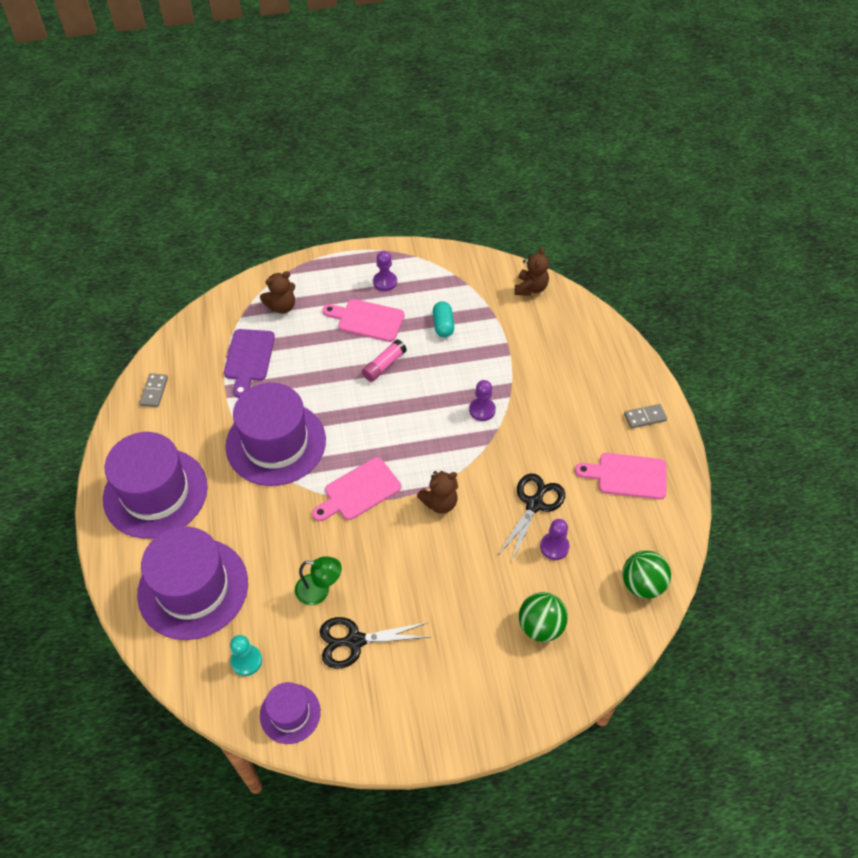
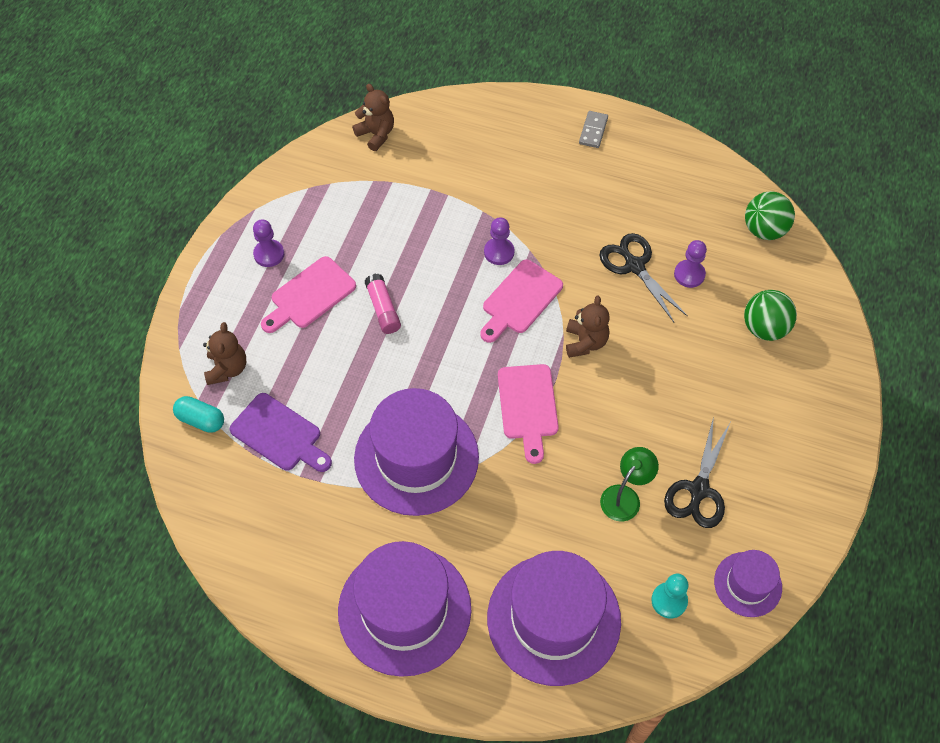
camera: 60 degrees left, 5 degrees up
grey domino [139,373,168,407] -> none
turquoise capsule [433,301,454,337] -> turquoise capsule moved to [173,396,224,433]
pink cutting board [575,453,667,499] -> pink cutting board moved to [480,260,563,343]

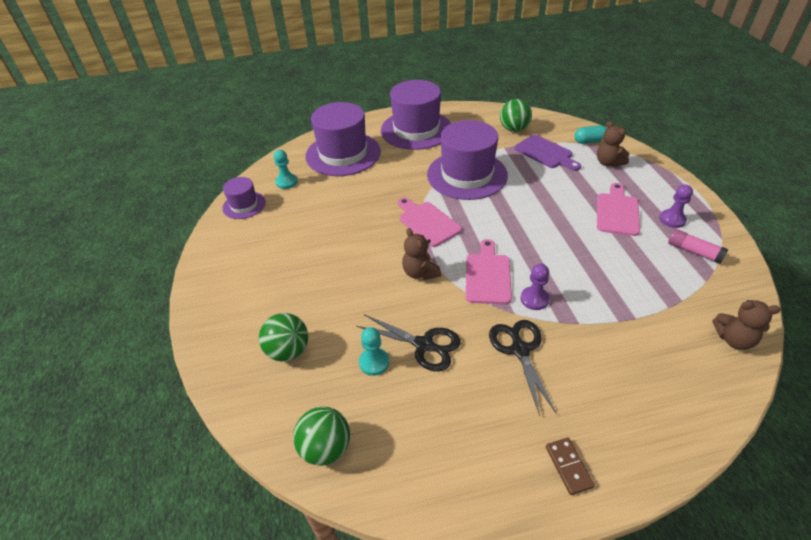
camera: 150 degrees right, 15 degrees down
purple cutting board [230,393,332,472] -> purple cutting board turned 135 degrees counterclockwise [514,135,581,171]
pink glue stick [365,274,401,334] -> pink glue stick moved to [668,229,729,264]
grey domino [579,111,608,148] -> brown domino [546,438,595,495]
green lamp [600,447,659,521] -> none
black scissors [664,416,730,528] -> black scissors moved to [489,320,557,416]
purple pawn [674,240,707,288] -> turquoise pawn [359,327,389,376]
none -> green ball [500,99,532,132]

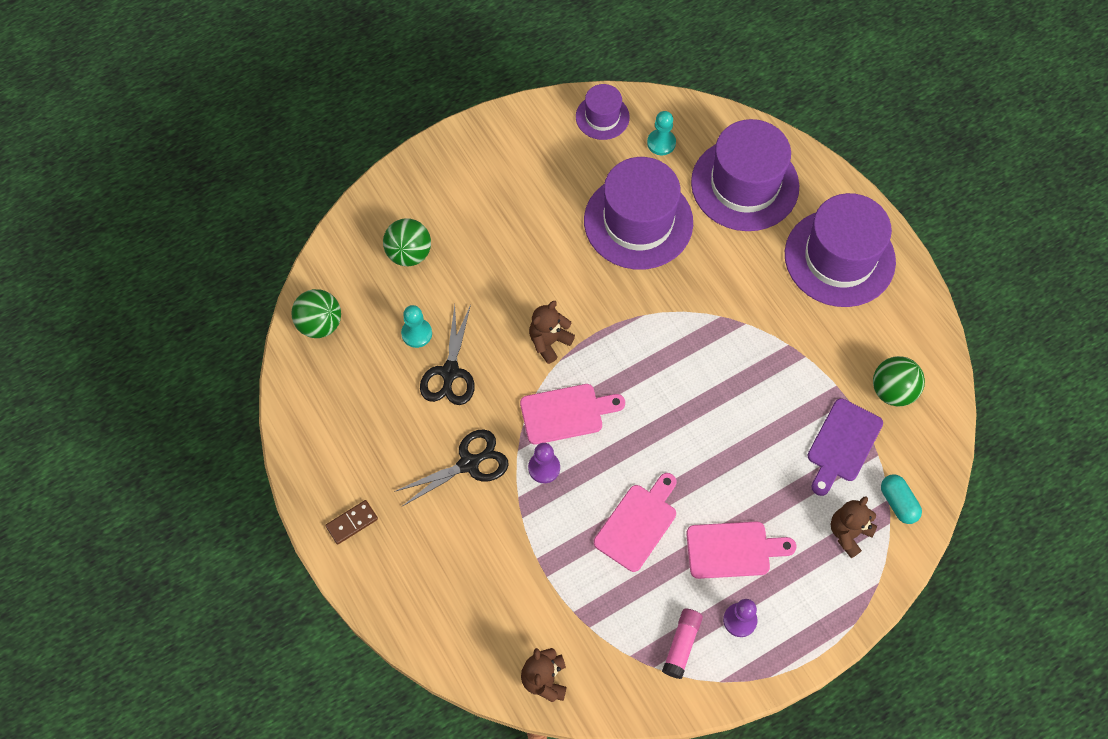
camera: 70 degrees right, 20 degrees up
pink cutting board [398,197,462,247] -> pink cutting board moved to [594,473,677,572]
purple hat [427,120,508,200] -> purple hat moved to [584,157,693,270]

